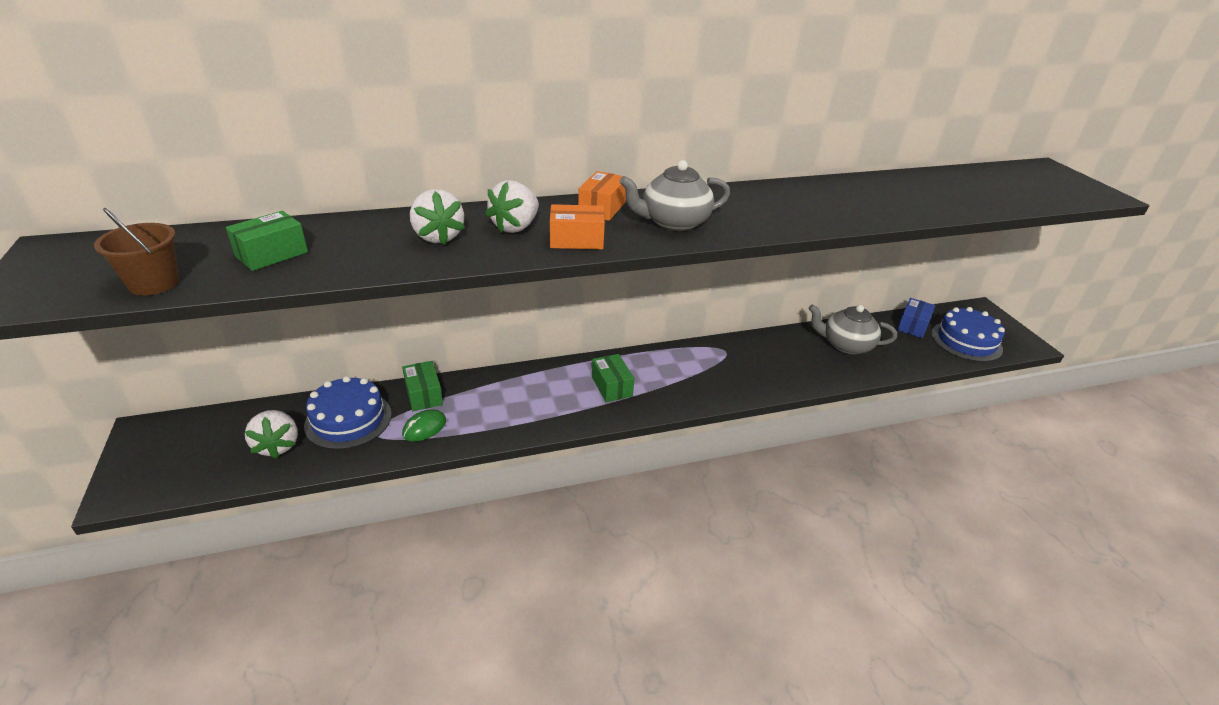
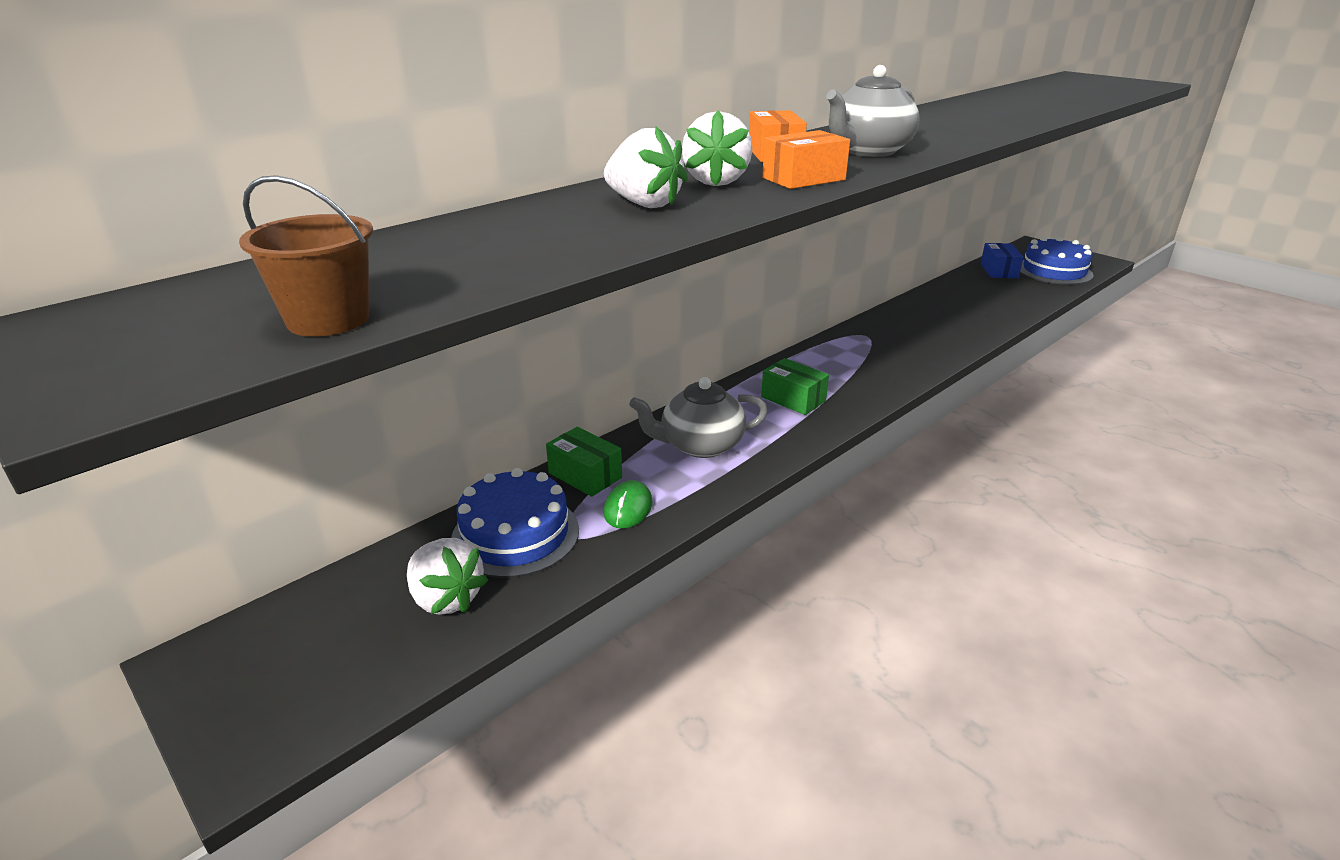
camera: 25 degrees left, 5 degrees down
green box [226,211,308,271] -> none
grey teapot [809,304,897,355] -> grey teapot moved to [629,377,768,458]

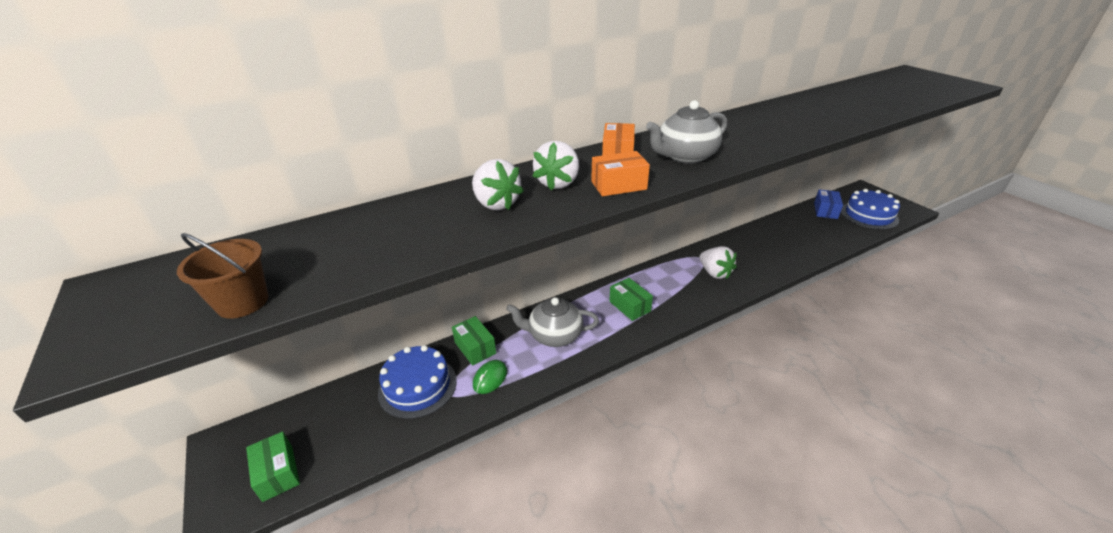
camera: 15 degrees right, 5 degrees up
white strawberry [407,538,488,615] -> white strawberry moved to [699,246,737,279]
none -> green box [246,432,300,502]

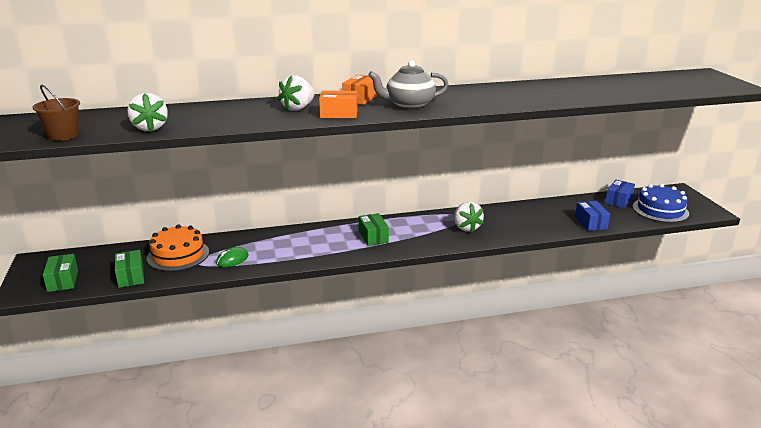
camera: 15 degrees right, 10 degrees down
blue cake [378,345,457,419] -> orange cake [147,225,209,271]
green box [452,316,496,366] -> green box moved to [115,250,144,288]
white strawberry [472,159,524,210] -> white strawberry moved to [128,93,168,132]
grey teapot [506,297,599,347] -> none
none -> blue box [575,201,610,231]

